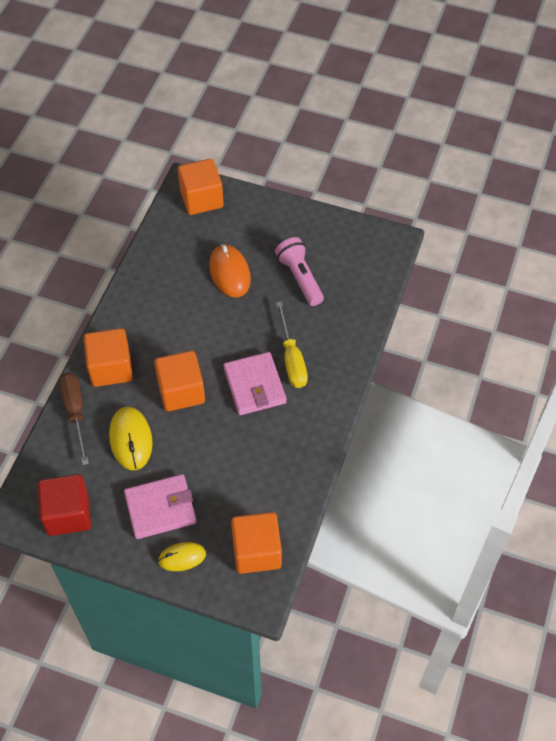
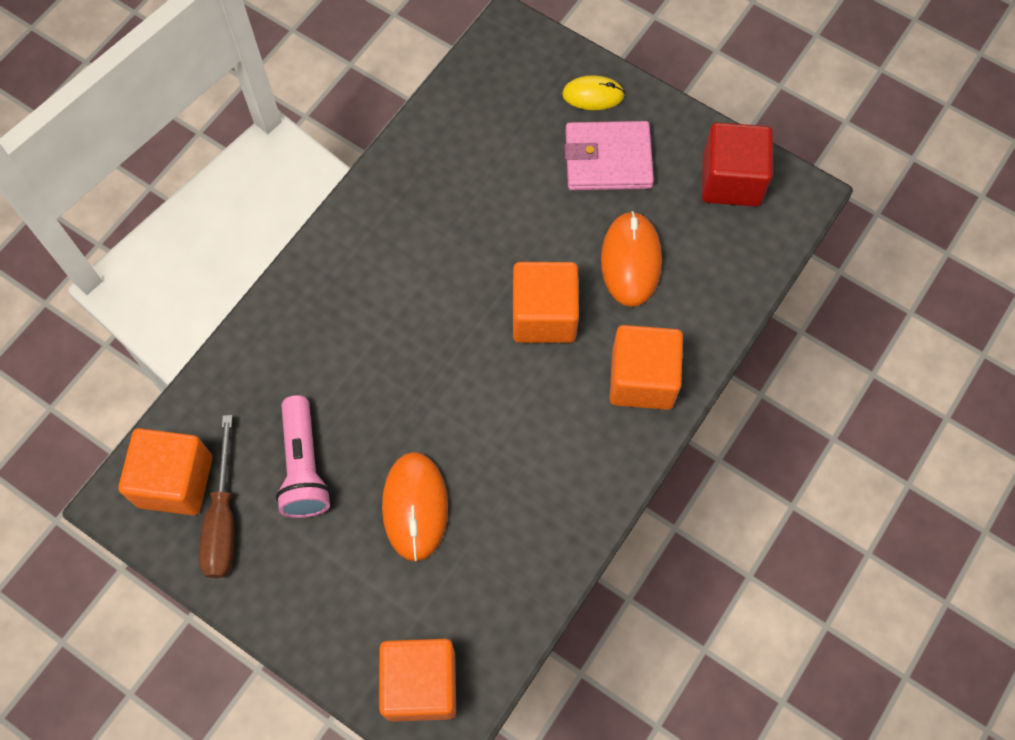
camera: 165 degrees left, 10 degrees up
brown screwdriver [59,373,89,465] -> brown screwdriver moved to [199,415,235,578]
yellow mouse [109,407,152,470] -> orange mouse [601,211,662,307]
pink wallet [223,352,286,415] -> none
orange cube [231,512,282,574] -> orange cube moved to [118,428,212,515]
yellow screwdriver [276,301,308,388] -> none

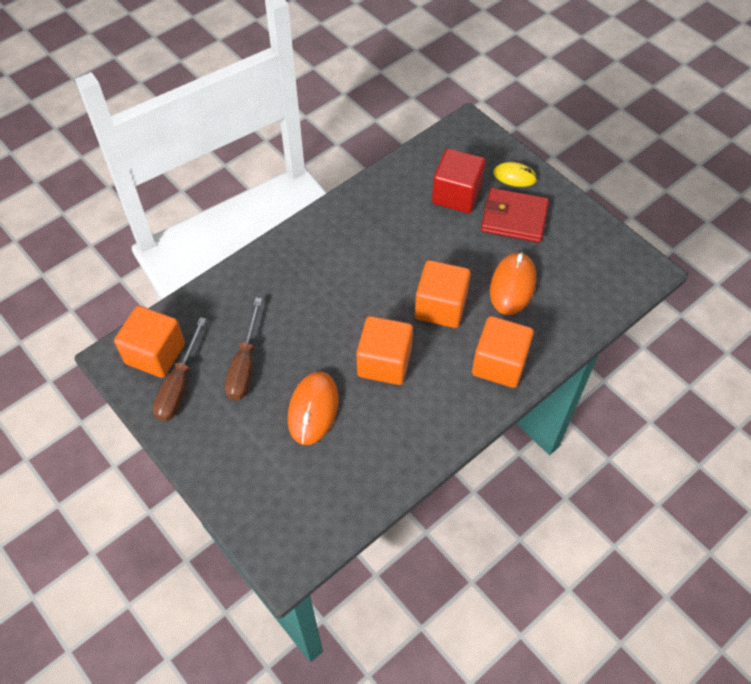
camera: 15 degrees right, 10 degrees down
pink flashlight [276,395,331,518] -> brown screwdriver [225,298,262,401]
orange cube [379,639,456,722] -> orange cube moved to [356,316,413,385]
pink wallet [565,121,654,190] -> red wallet [481,188,549,243]
red cube [702,122,773,207] -> red cube moved to [432,148,486,213]

